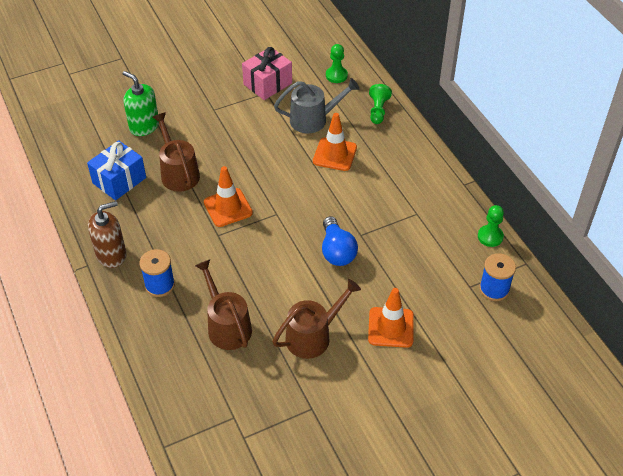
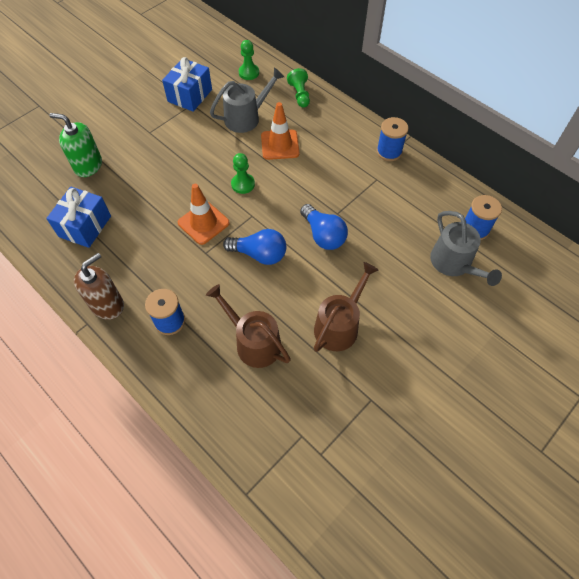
camera: 20 degrees left, 10 degrees up
brown watering can [153,112,200,192] -> none
pink gift [242,47,292,100] -> blue gift [162,57,212,111]
orange traffic cone [368,288,414,348] -> none
green pawn [478,205,504,247] -> green pawn moved to [231,153,255,194]
none -> blue light bulb [223,229,286,265]
none -> blue spool [376,117,409,161]
none -> grey watering can [430,211,502,286]

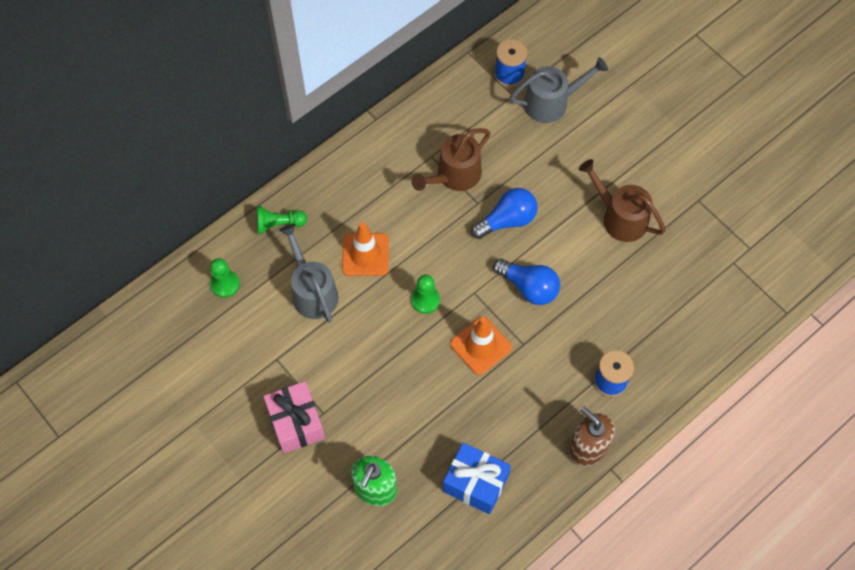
camera: 85 degrees left, 5 degrees up
blue gift [162,57,212,111] -> none
brown watering can [206,284,291,368] -> brown watering can moved to [411,128,490,191]
blue light bulb [223,229,286,265] -> blue light bulb turned 105 degrees clockwise [493,258,560,305]
blue spool [376,117,409,161] -> none
none -> pink gift [263,381,325,453]

